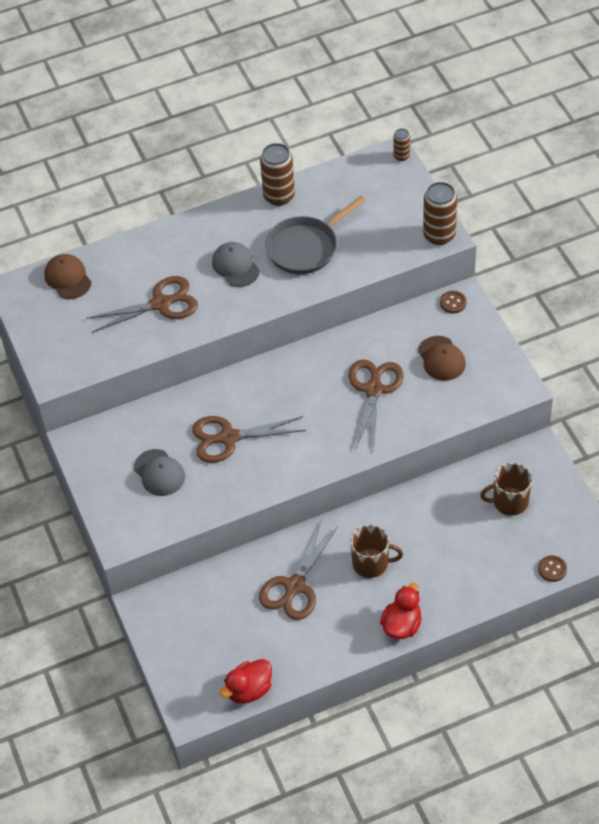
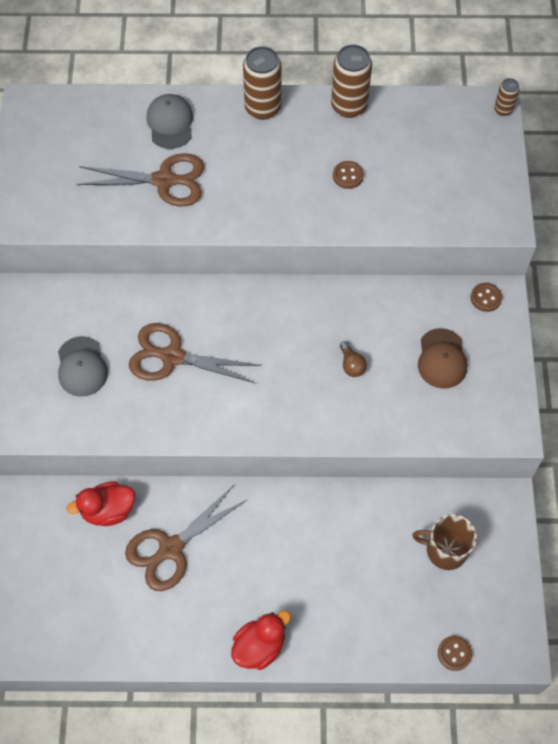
camera: 20 degrees right, 10 degrees up
brown cap [44,254,92,299] -> none
grey cap [212,242,260,287] -> grey cap moved to [146,94,193,149]
red duck [220,659,272,704] -> red duck moved to [66,481,135,526]
grey pan [265,196,366,274] -> brown button [333,161,364,189]
brown scissors [349,359,404,451] -> brown light bulb [340,341,367,377]
brown mug [350,525,403,578] -> none
brown can [423,182,457,245] -> brown can moved to [243,46,282,120]

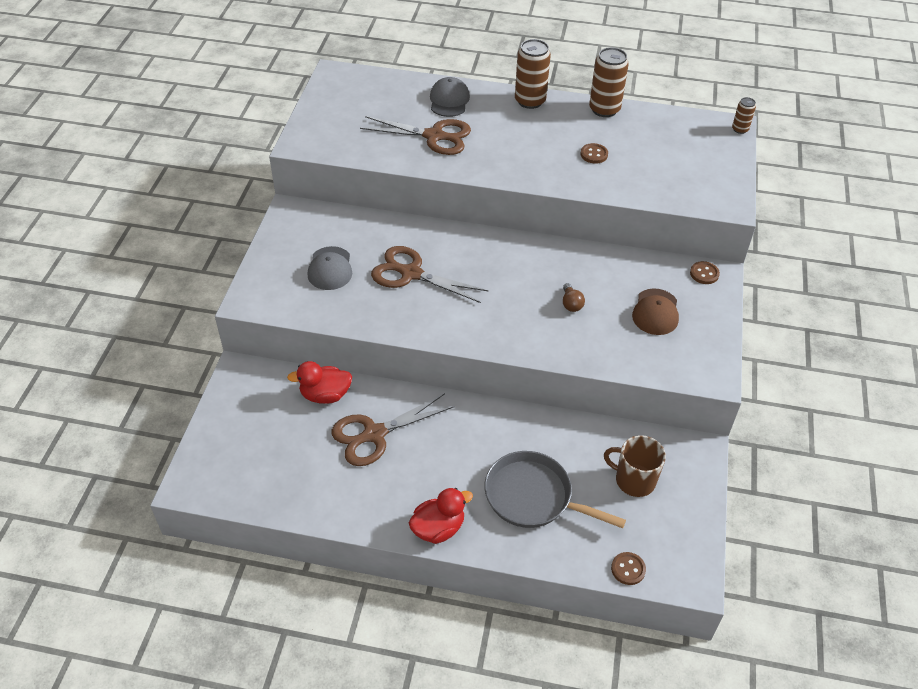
camera: 10 degrees right, 15 degrees down
none -> grey pan [485,451,626,528]

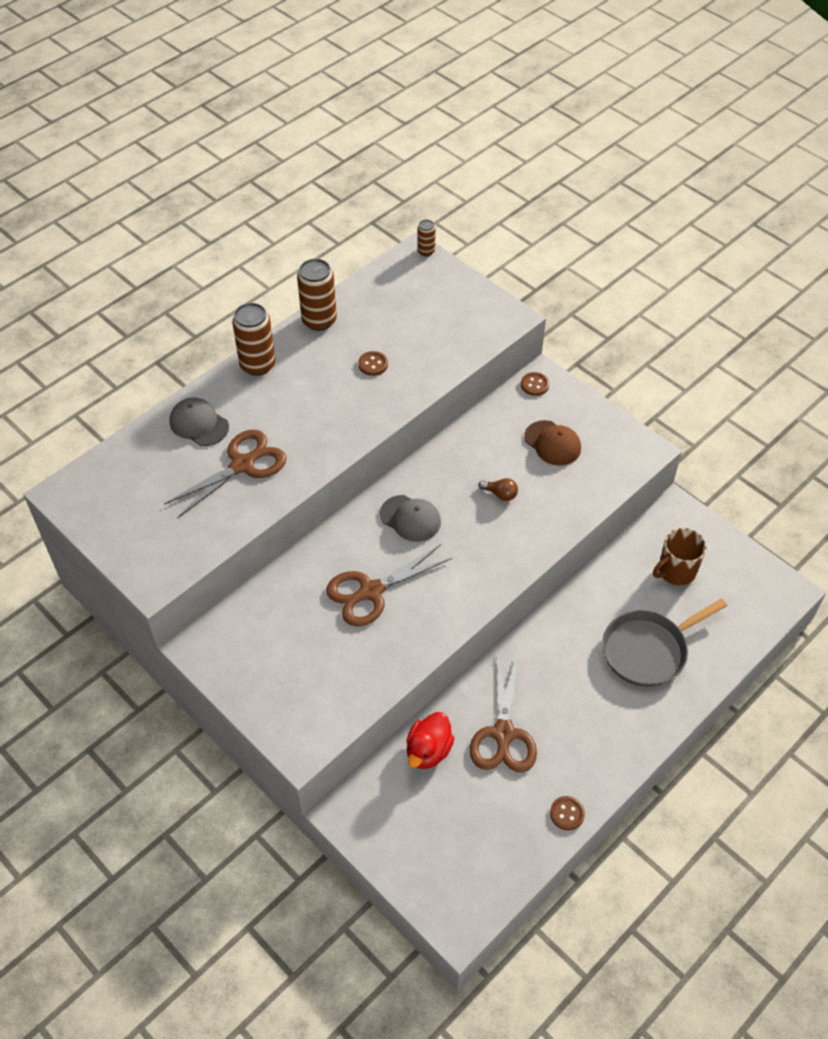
camera: 55 degrees left, 5 degrees up
grey cap [308,246,352,290] -> grey cap moved to [380,495,441,542]
red duck [409,488,473,544] -> none
brown button [611,552,646,585] -> brown button moved to [550,796,585,830]

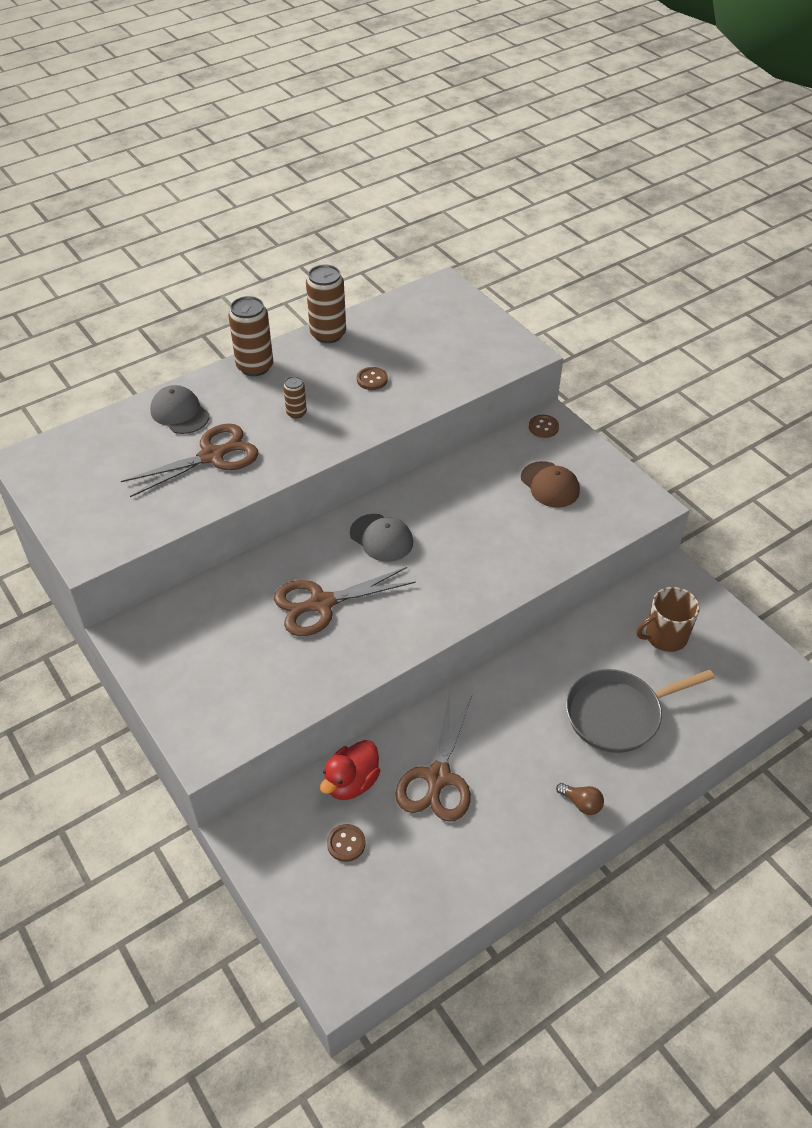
camera: 10 degrees right, 5 degrees down
brown can [417,220,436,256] -> brown can moved to [283,376,307,419]
brown light bulb [479,478,518,501] -> brown light bulb moved to [556,783,604,815]
brown button [550,796,585,830] -> brown button moved to [327,824,366,862]

